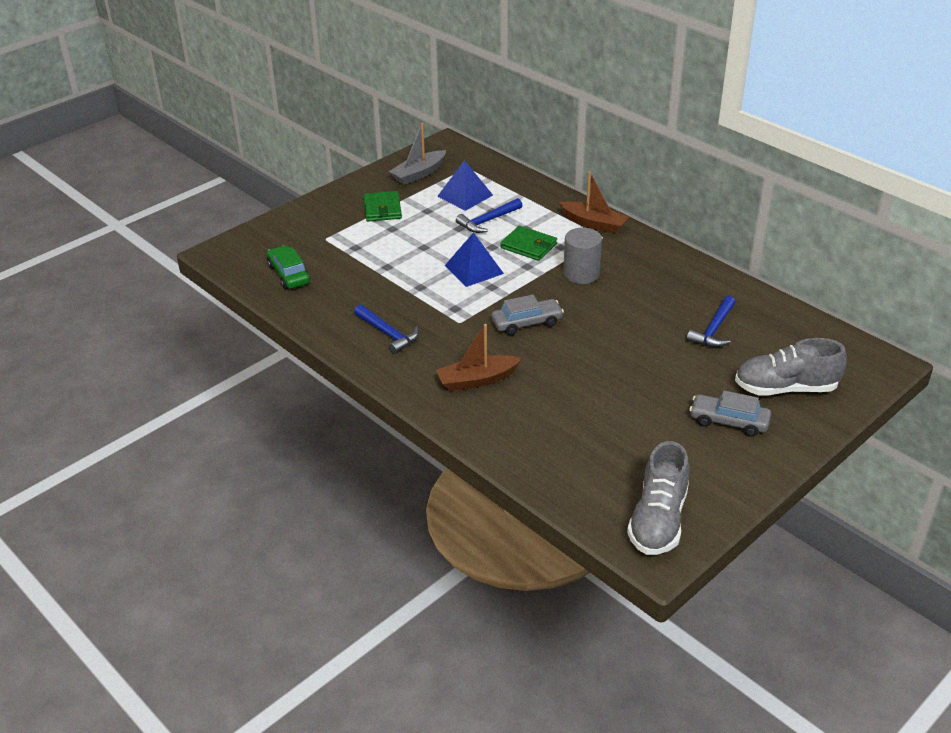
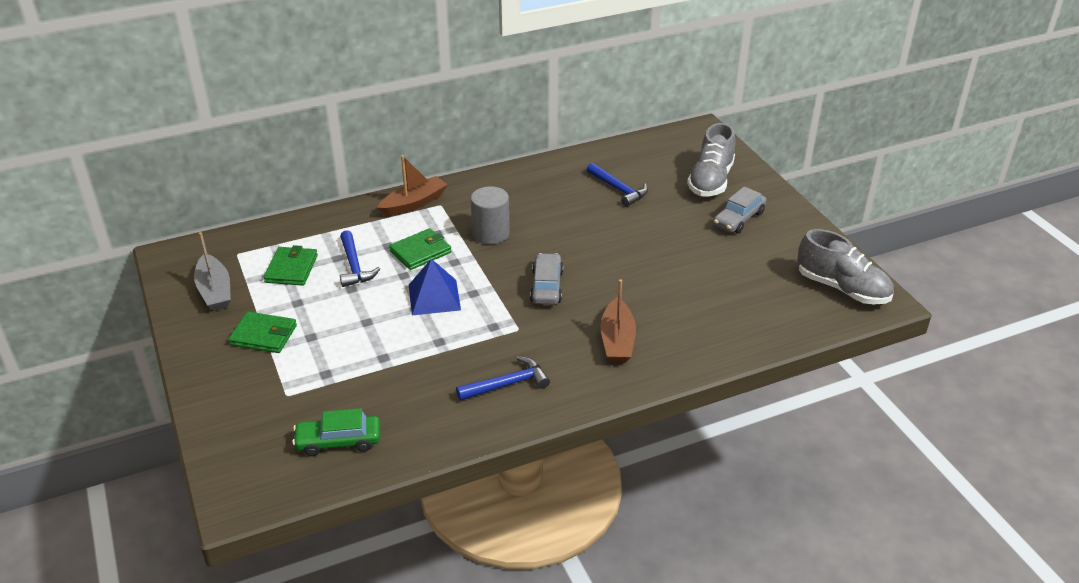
camera: 70 degrees left, 0 degrees up
blue pyramid [437,160,493,211] -> green wallet [264,245,318,286]

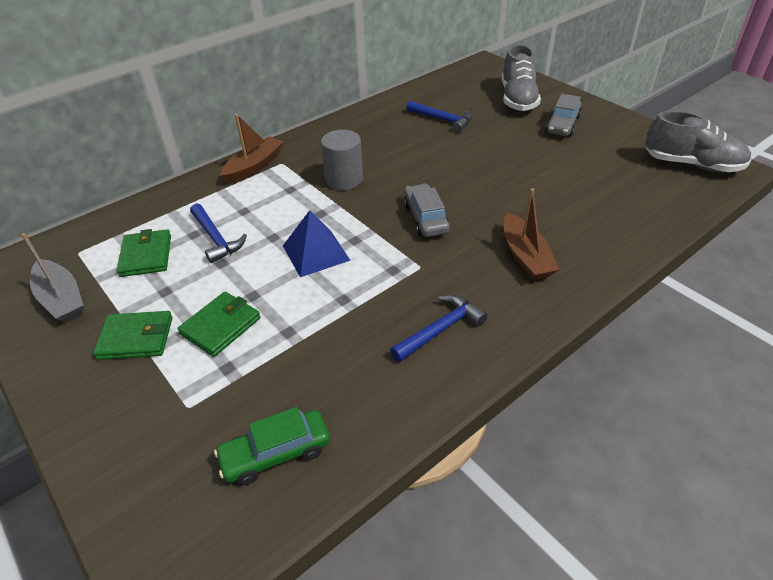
camera: 15 degrees left, 5 degrees up
green wallet [389,228,451,270] -> green wallet moved to [178,292,261,357]

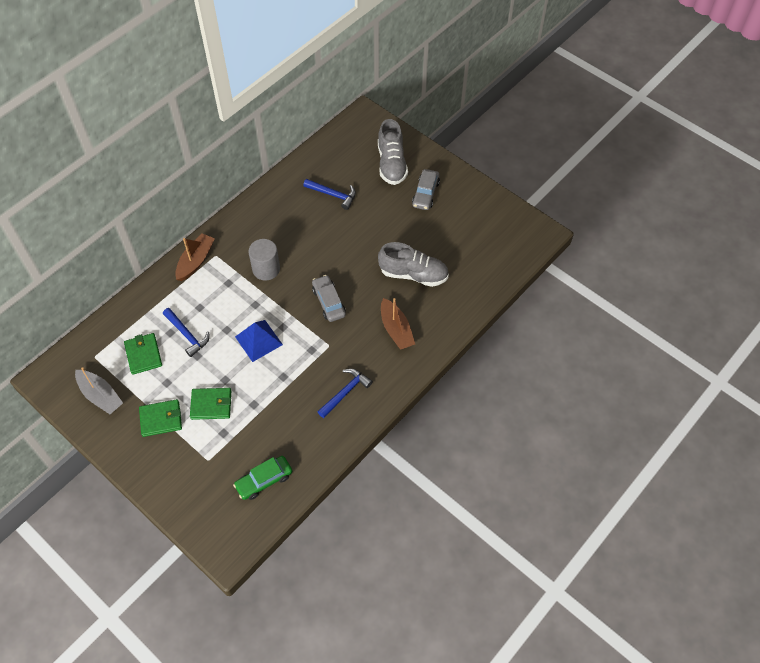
camera: 10 degrees left, 15 degrees up
green wallet [178,292,261,357] -> green wallet turned 60 degrees clockwise [190,388,231,420]
grey shoe [645,111,751,172] -> grey shoe moved to [378,242,449,287]

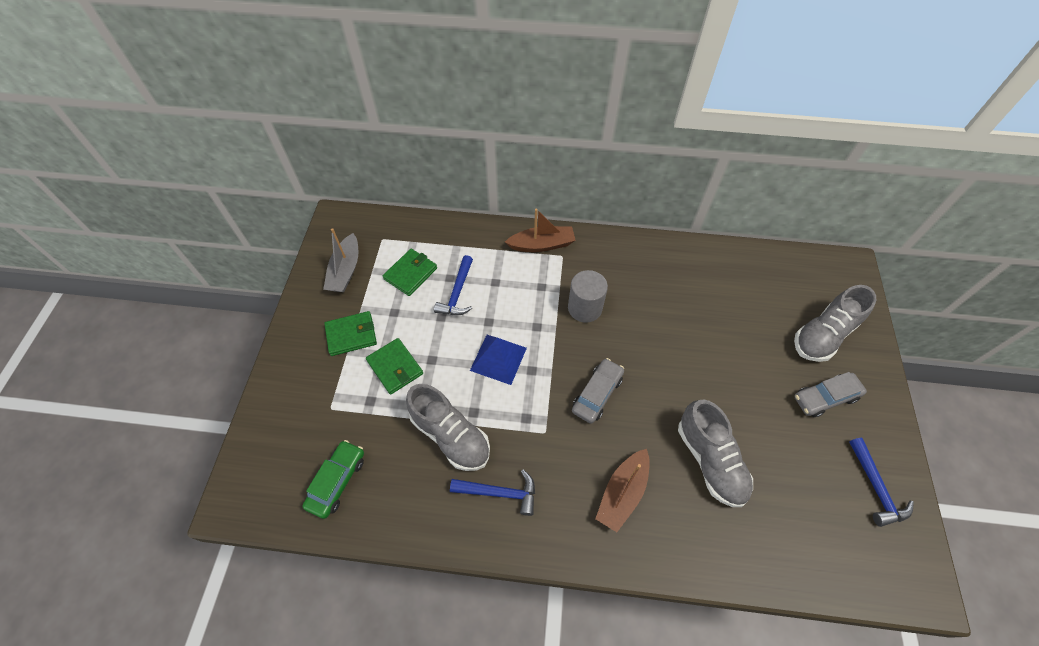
camera: 55 degrees right, 0 degrees up
green wallet [139,399,182,437] -> green wallet turned 60 degrees counterclockwise [324,311,377,356]
green car [233,456,292,500] -> green car turned 90 degrees clockwise [302,440,364,519]
blue hammer [303,179,356,210] -> blue hammer moved to [849,438,914,527]
none -> grey shoe [406,384,490,471]

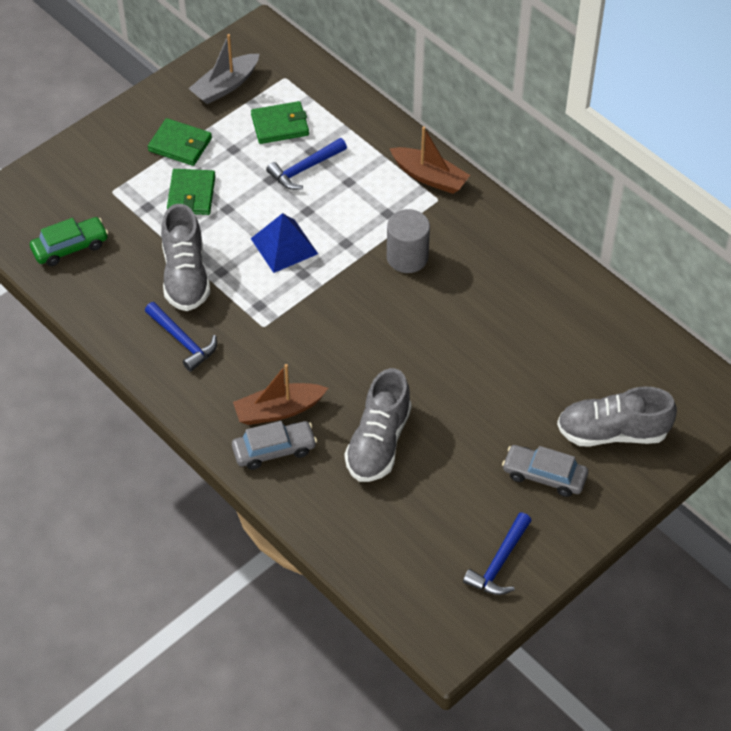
camera: 40 degrees right, 5 degrees down
grey car [572,358,624,424] -> grey car moved to [232,421,317,470]

